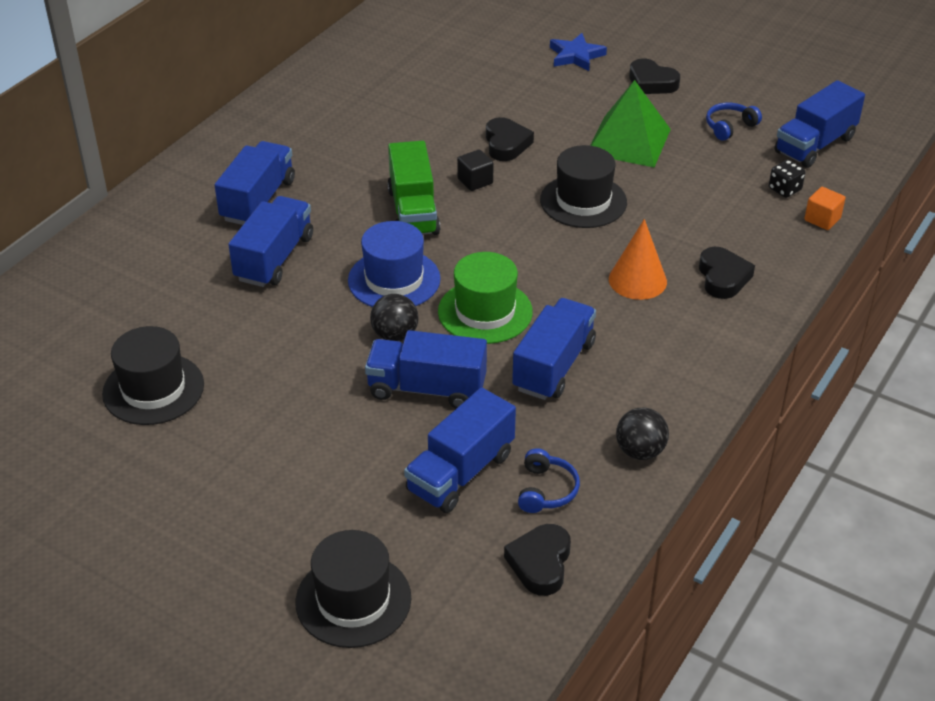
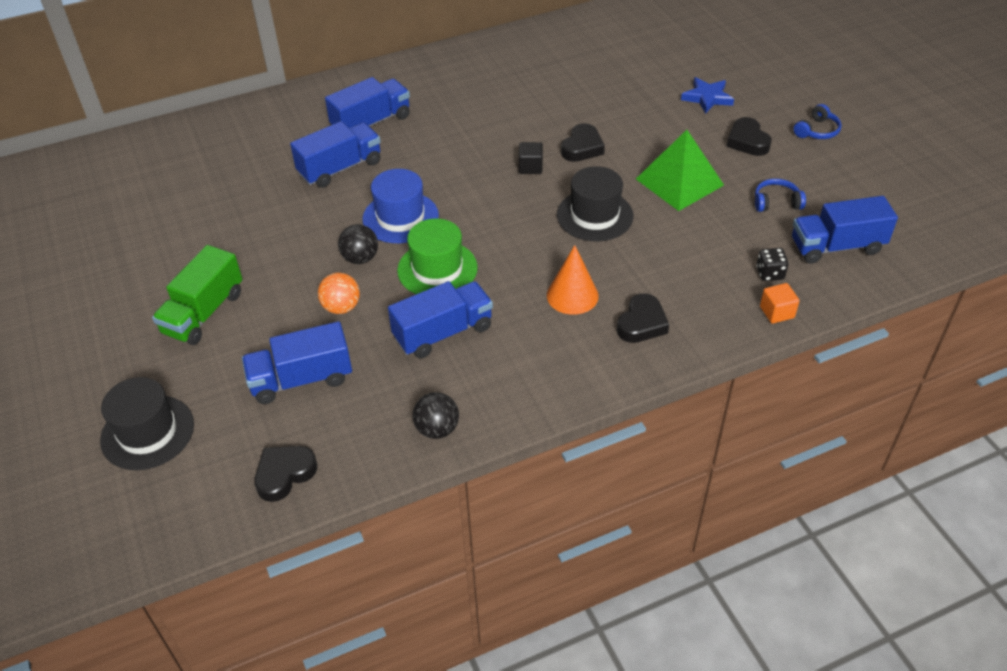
camera: 35 degrees right, 5 degrees up
black hat [102,326,204,425] -> none
blue truck [365,330,487,409] -> orange ball [318,273,360,314]
green truck [387,140,440,235] -> green truck moved to [152,245,242,345]
blue headphones [518,448,580,513] -> blue headphones moved to [794,104,842,139]

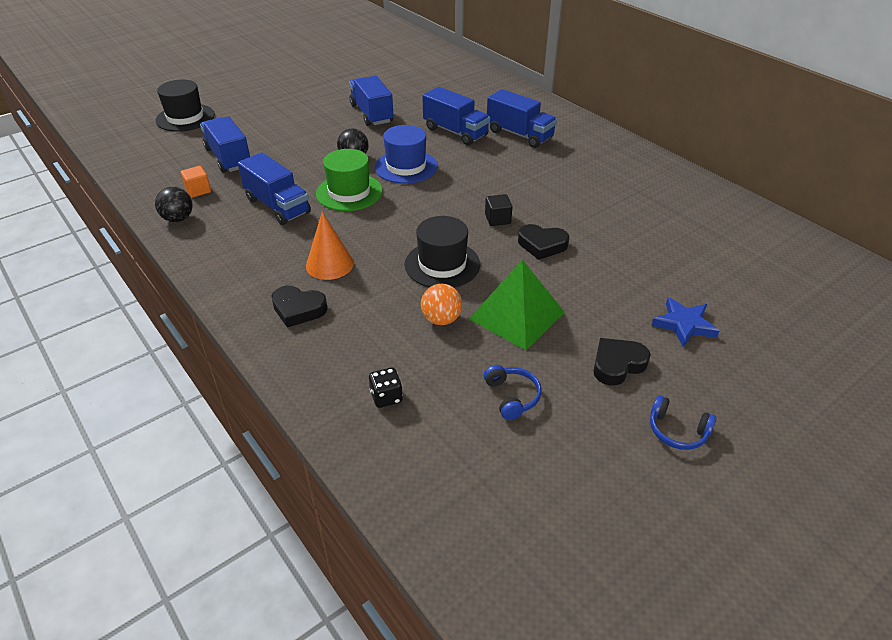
camera: 75 degrees right, 5 degrees down
green truck [152,245,242,345] -> none
black heart [254,446,317,502] -> none
orange ball [318,273,360,314] -> orange ball moved to [421,284,462,325]
orange cube [760,283,800,324] -> orange cube moved to [180,166,211,198]
blue truck [792,196,898,264] -> blue truck moved to [349,76,394,126]

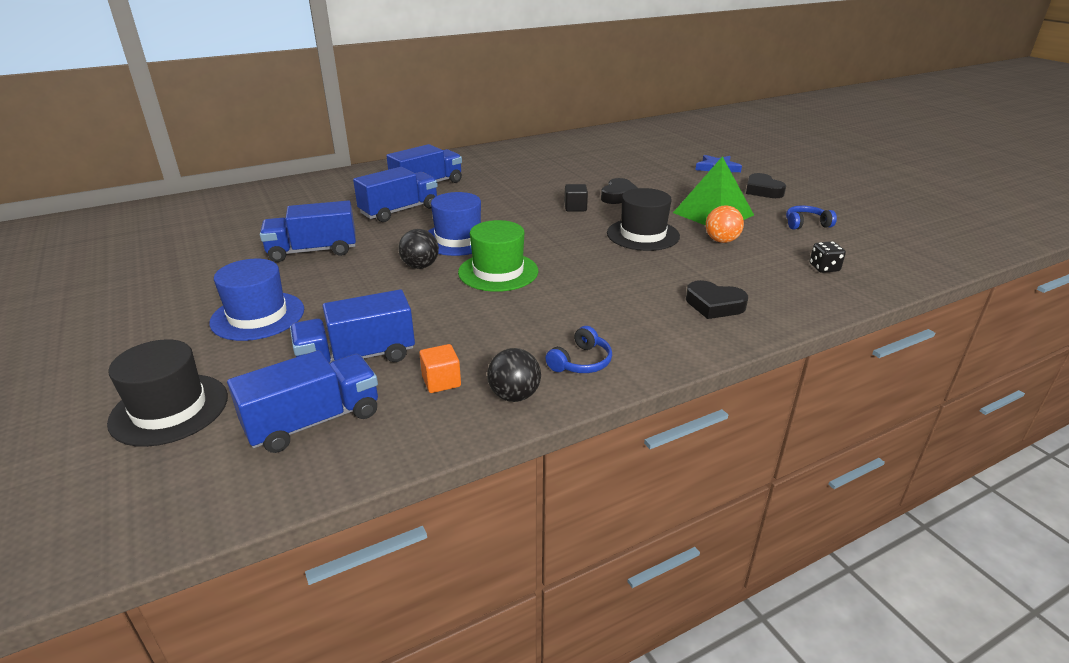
camera: 80 degrees left, 10 degrees down
blue truck [238,152,311,225] -> blue truck moved to [227,350,378,453]
black heart [271,286,328,328] -> black heart turned 90 degrees clockwise [686,280,748,319]
orange cone [306,212,354,280] -> none
blue headphones [650,395,716,450] -> blue headphones moved to [545,326,612,373]
none -> blue hat [209,259,304,341]

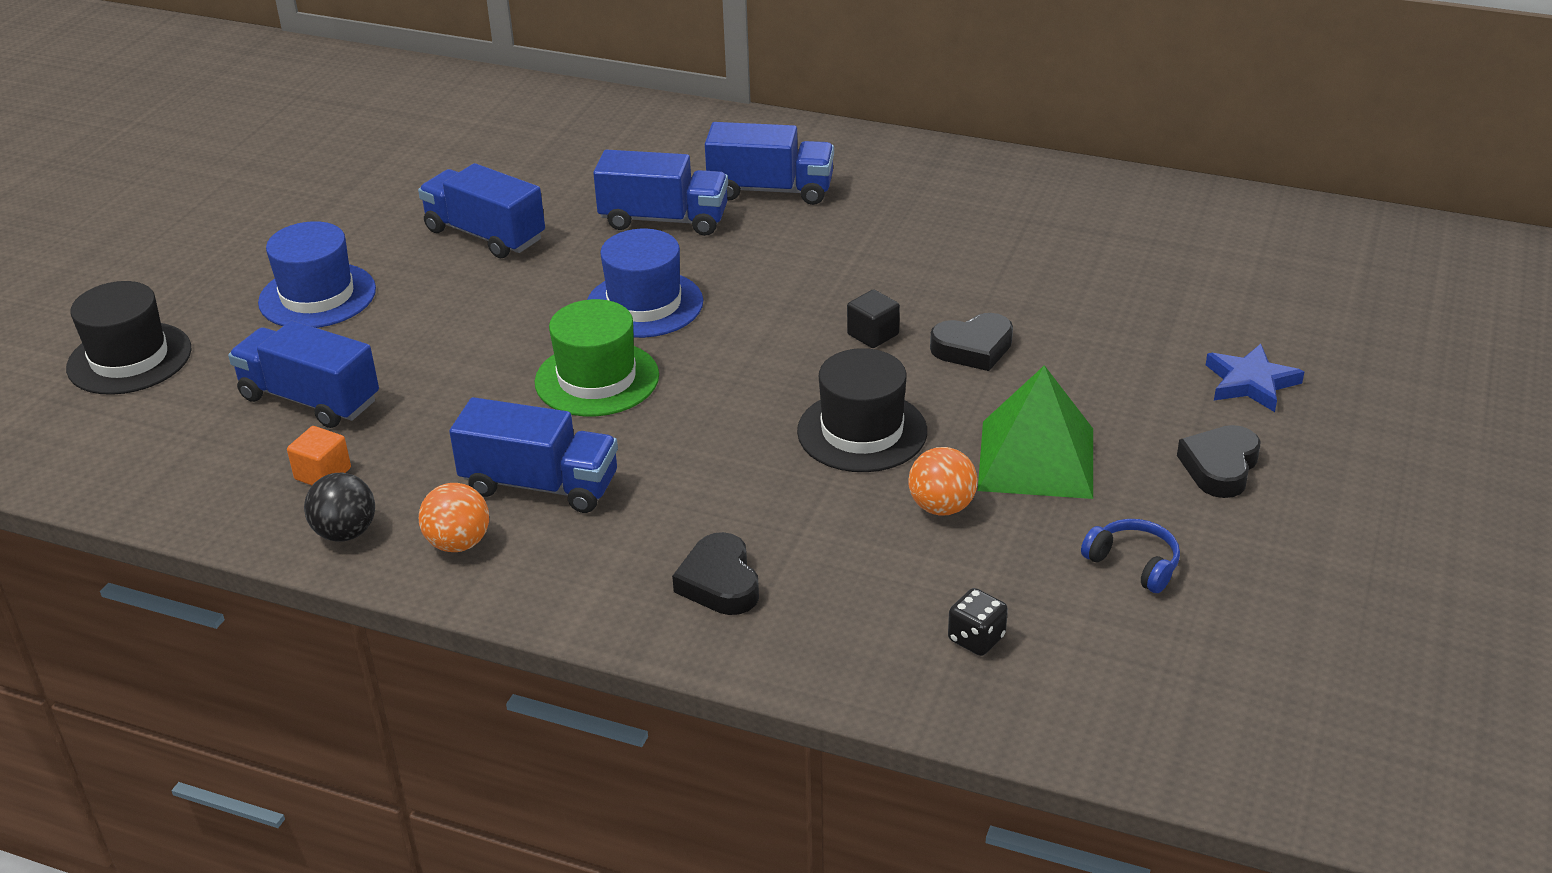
camera: 50 degrees right, 5 degrees up
blue truck [227,350,378,453] -> blue truck moved to [449,397,618,513]
black ball [398,229,439,269] -> none
blue headphones [545,326,612,373] -> orange ball [419,483,489,552]

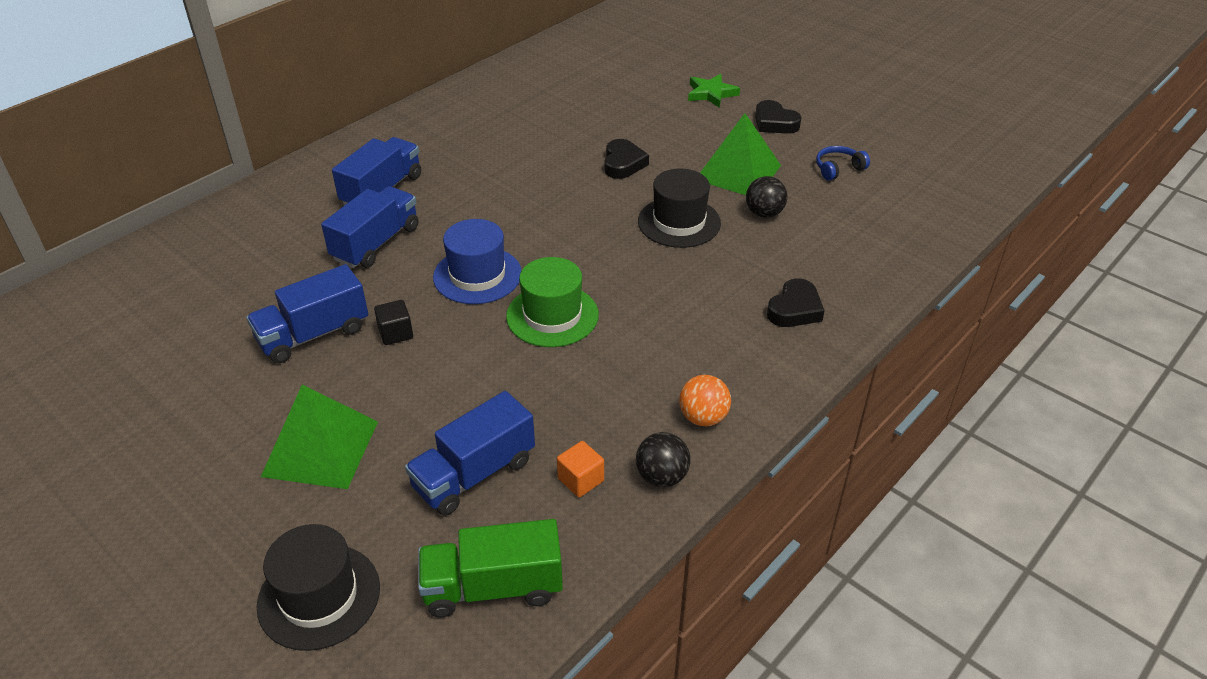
camera: 70 degrees left, 5 degrees up
blue hat [258,221,376,328] -> green pyramid [261,385,378,489]
blue truck [449,397,618,513] -> none
black heart [672,532,759,615] -> black heart turned 60 degrees counterclockwise [767,278,825,327]
black cube [847,289,900,348] -> black cube moved to [374,300,413,345]
orange ball [908,447,977,516] -> black ball [746,176,787,218]
black dice [948,588,1008,656] -> none
blue star [1206,344,1304,412] -> green star [688,74,740,108]
none -> green truck [418,519,563,617]

